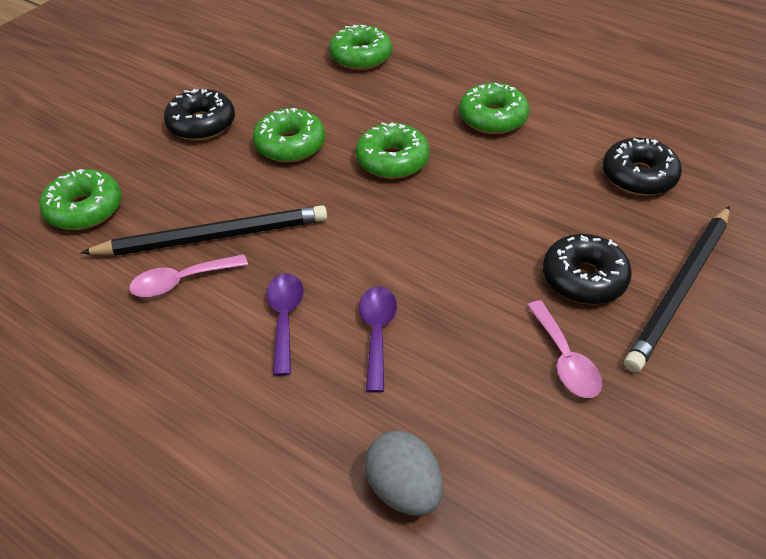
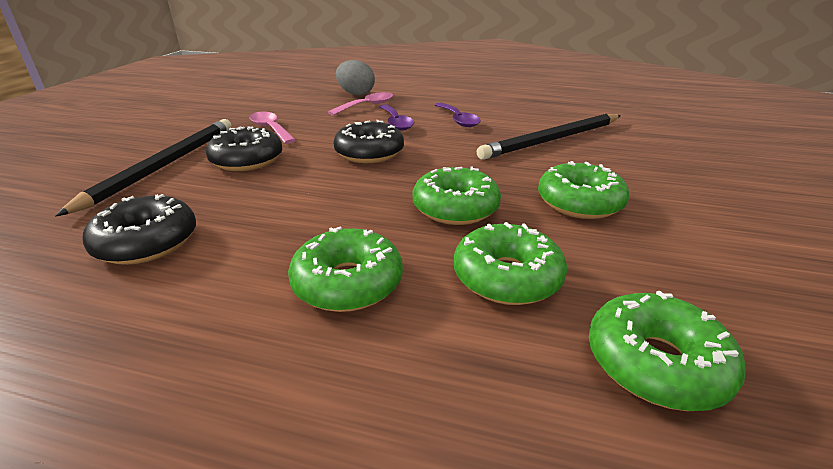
camera: 160 degrees right, 15 degrees down
green donut [39,169,122,230] -> green donut moved to [454,222,567,305]
pink spoon [129,254,248,297] -> pink spoon moved to [328,92,393,115]
black donut [164,89,235,141] -> black donut moved to [333,120,404,163]

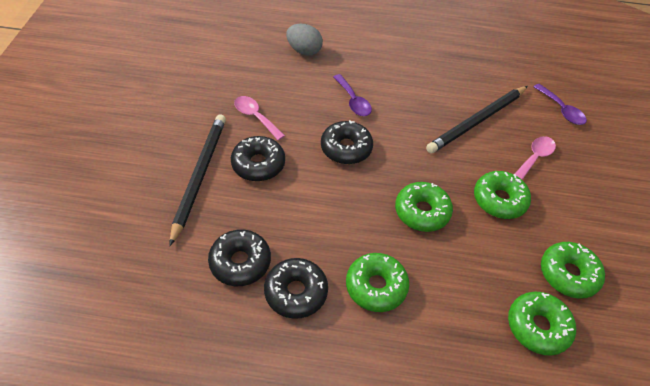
camera: 10 degrees left, 20 degrees up
pink spoon [328,92,393,115] -> pink spoon moved to [515,136,556,180]
purple spoon [435,103,481,127] -> purple spoon moved to [534,84,587,125]
green donut [454,222,567,305] -> green donut moved to [541,242,605,299]
none -> black donut [264,258,328,319]

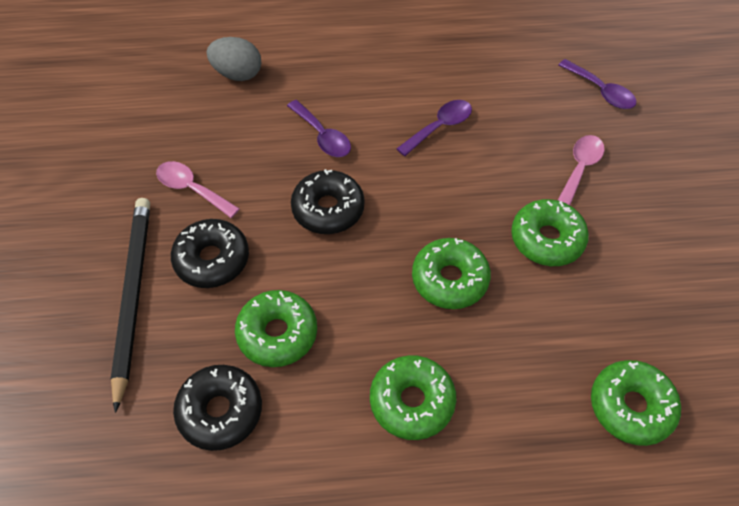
camera: 10 degrees left, 5 degrees up
black donut [264,258,328,319] -> none
black pencil [426,86,528,153] -> none
green donut [541,242,605,299] -> green donut moved to [235,290,317,367]
none -> purple spoon [396,100,472,156]

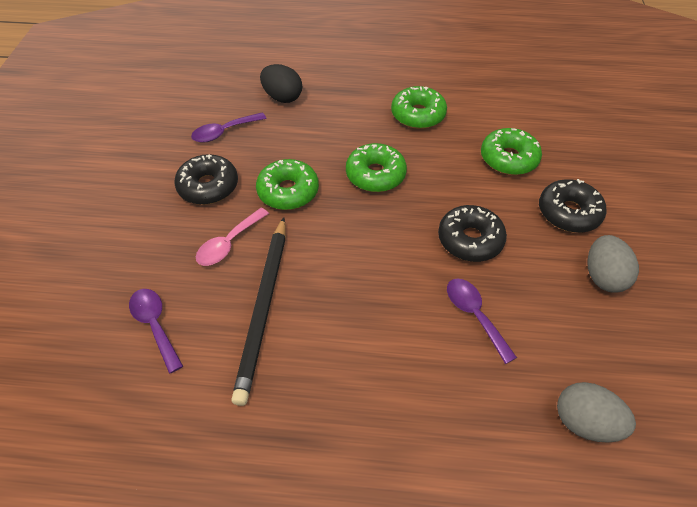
camera: 170 degrees left, 5 degrees down
black pencil [111,198,150,413] -> black pencil moved to [231,217,286,406]
pink spoon [156,161,240,218] -> grey egg [587,235,639,293]
black donut [173,365,262,451] -> black donut moved to [174,154,238,205]
purple spoon [396,100,472,156] -> purple spoon moved to [191,112,267,143]
green donut [591,360,681,446] -> black egg [260,64,302,103]

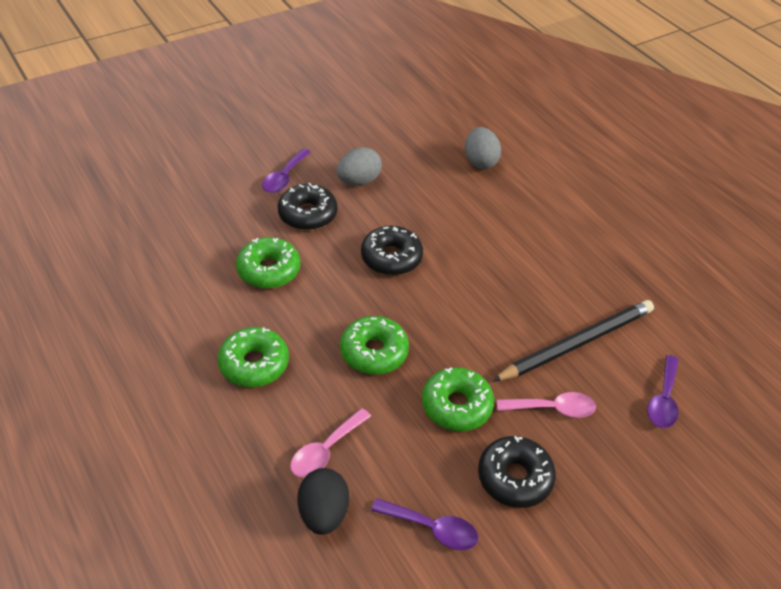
camera: 130 degrees left, 5 degrees down
purple spoon [447,279,517,364] -> purple spoon moved to [262,149,311,193]
none -> pink spoon [290,408,371,478]

